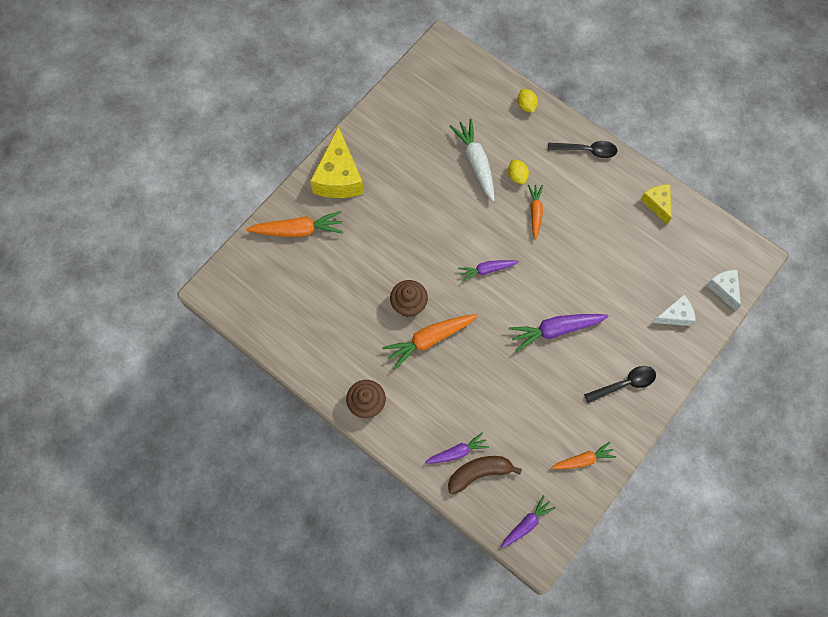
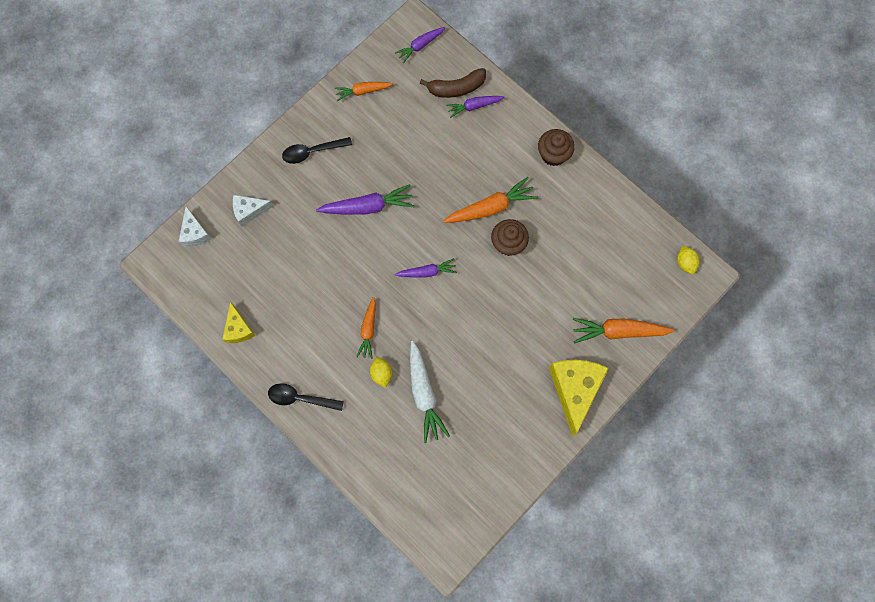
camera: 175 degrees left, 5 degrees up
yellow lemon [517,89,538,113] -> yellow lemon moved to [677,246,700,274]

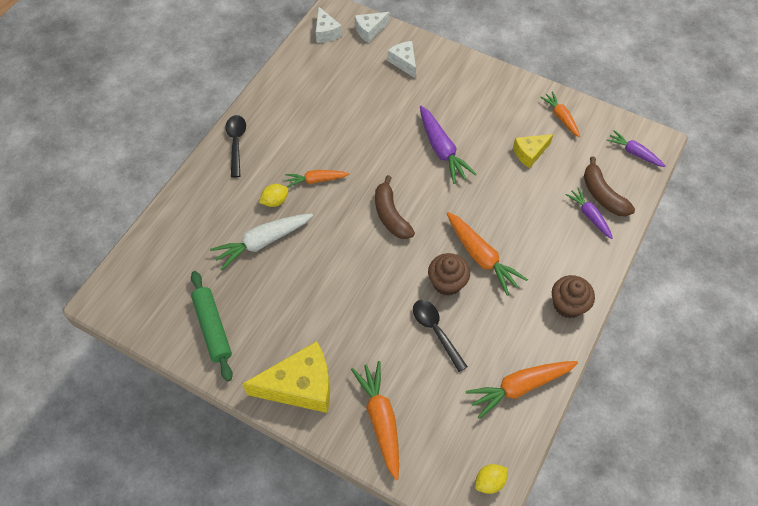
camera: 75 degrees right, 15 degrees down
yellow cheese [222,302,255,343] -> yellow cheese moved to [513,134,553,168]
black spoon [282,137,352,164] -> black spoon moved to [413,300,468,372]
purple carrot [395,258,457,278] -> brown banana [375,175,415,239]
none -> green rolling pin [191,271,233,382]
none -> white cheese [316,7,342,43]
none -> orange carrot [466,361,578,419]

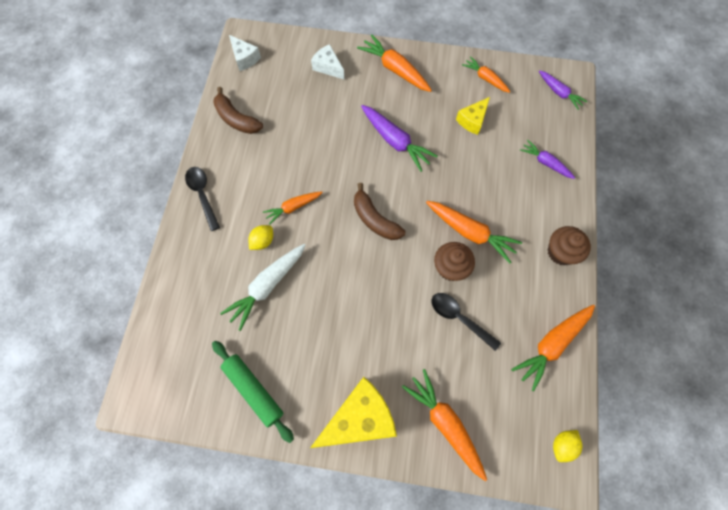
camera: 20 degrees left, 10 degrees up
white cheese [355,12,390,43] -> none
brown banana [584,157,635,216] -> brown banana moved to [213,87,263,134]
purple carrot [606,130,665,167] -> purple carrot turned 150 degrees counterclockwise [539,70,587,110]
none -> orange carrot [357,34,432,92]

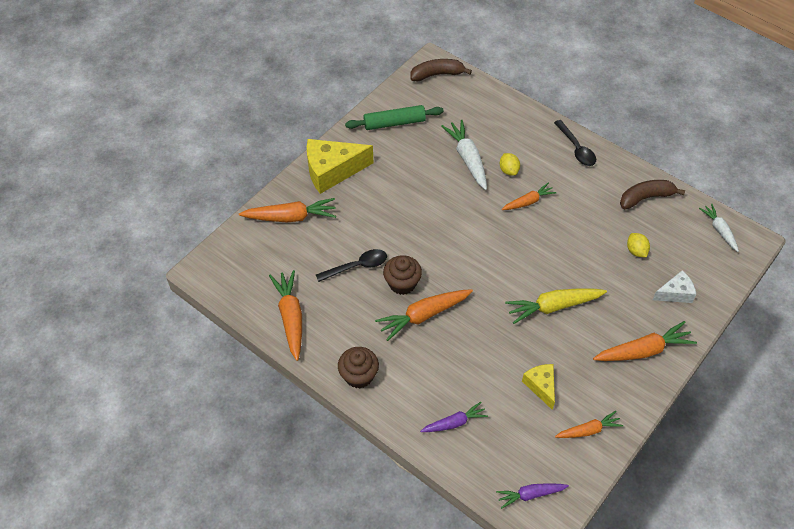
camera: 120 degrees right, 15 degrees down
black spoon [185,167,220,231] -> black spoon turned 60 degrees clockwise [554,120,596,166]
white cheese [229,35,261,71] -> white carrot [699,204,739,252]
orange carrot [263,191,323,225] -> orange carrot turned 60 degrees clockwise [502,183,556,210]
yellow cheese [310,377,397,448] -> yellow cheese turned 75 degrees clockwise [307,139,373,194]
brown banana [354,183,405,240] -> brown banana moved to [410,59,472,82]
purple carrot [361,105,437,172] -> yellow carrot [505,288,607,324]
yellow lemon [553,430,582,462] -> yellow lemon moved to [627,233,650,257]

